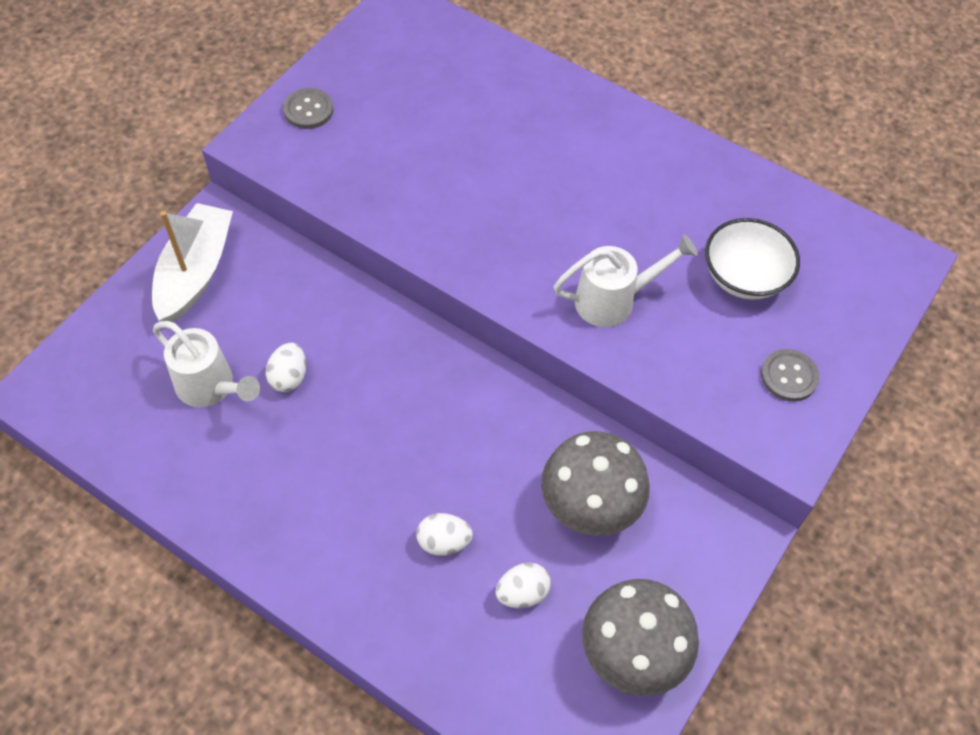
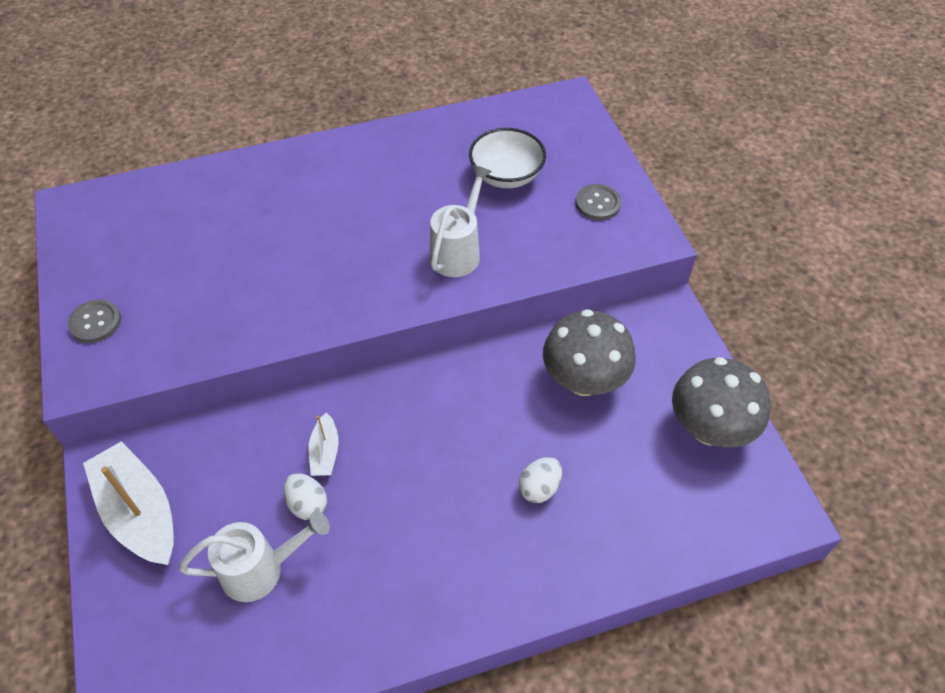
camera: 50 degrees left, 5 degrees down
white egg [496,562,551,608] -> none
none -> white boat [309,413,339,476]

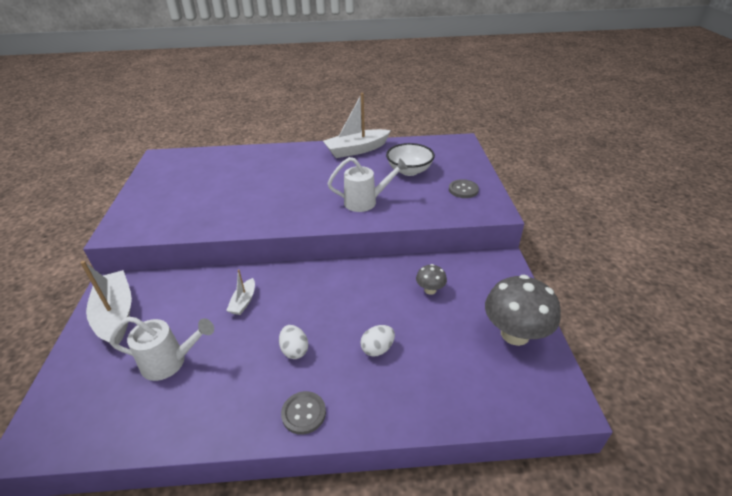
camera: 15 degrees right, 15 degrees down
grey button [68,300,121,343] -> grey button moved to [281,391,326,435]
white egg [283,473,327,520] -> white egg moved to [279,325,308,359]
white watering can [429,165,492,277] -> white watering can turned 45 degrees clockwise [328,157,408,212]
grey mushroom [543,309,636,396] -> grey mushroom [416,264,447,295], size x0.48
none -> white boat [323,93,391,158]

